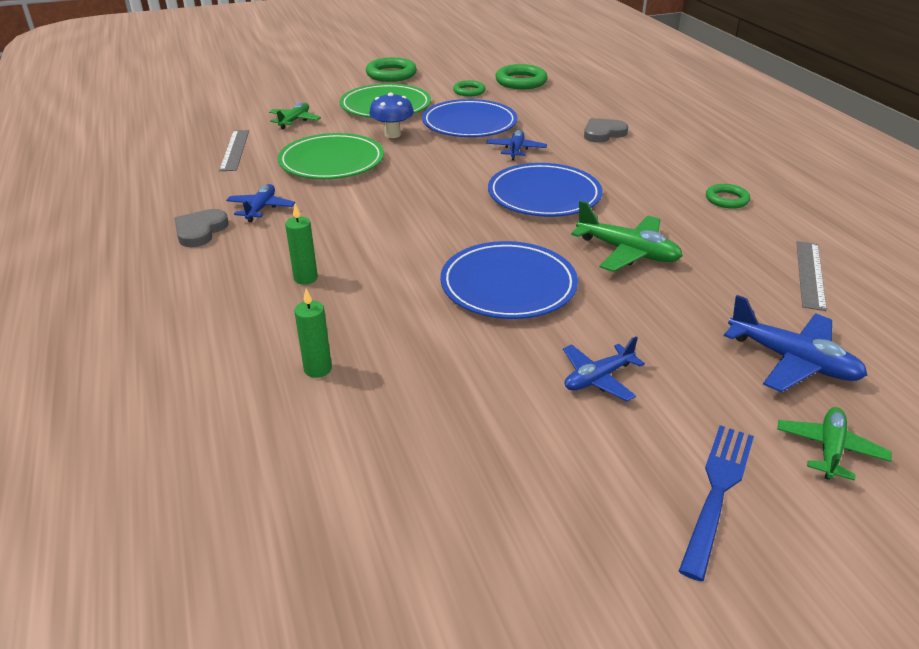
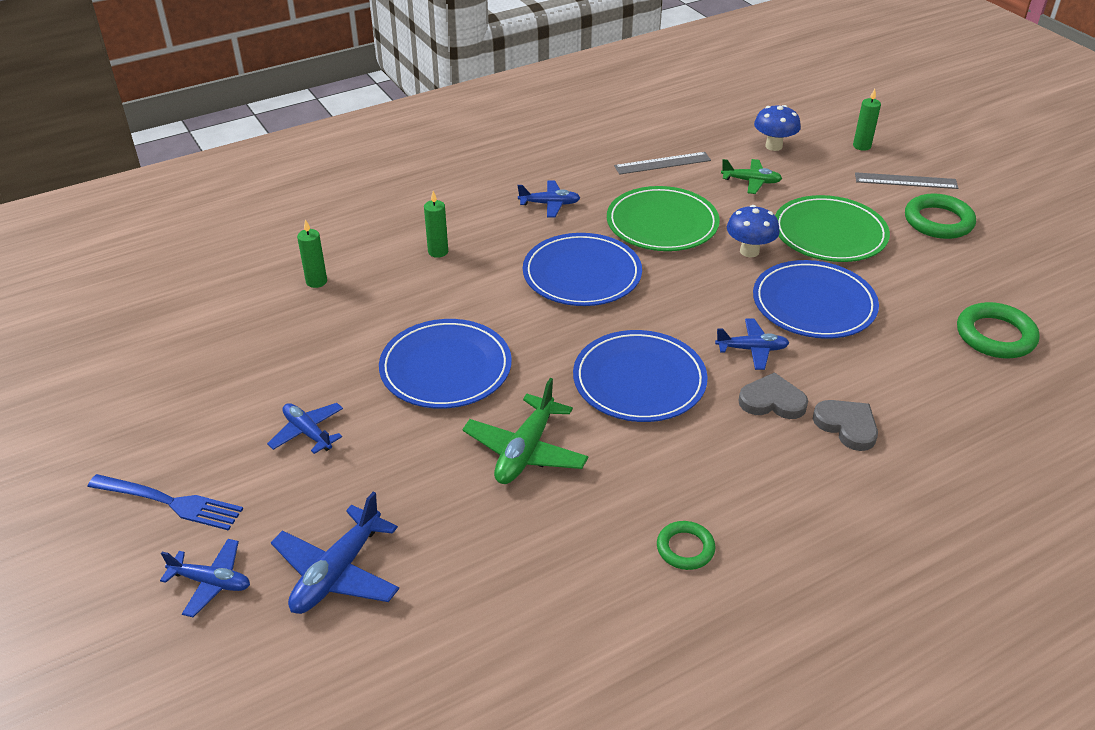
camera: 80 degrees right, 5 degrees up
grey heart [174,209,229,247] -> grey heart moved to [738,372,808,419]
green ring [453,80,486,96] -> none
green plane [777,407,892,481] -> blue plane [160,539,250,617]
grey ruler [796,241,827,311] -> grey ruler moved to [855,172,958,189]
none -> blue plate [523,233,642,306]
none -> blue mushroom [754,105,801,151]
none -> green candle [853,89,881,151]

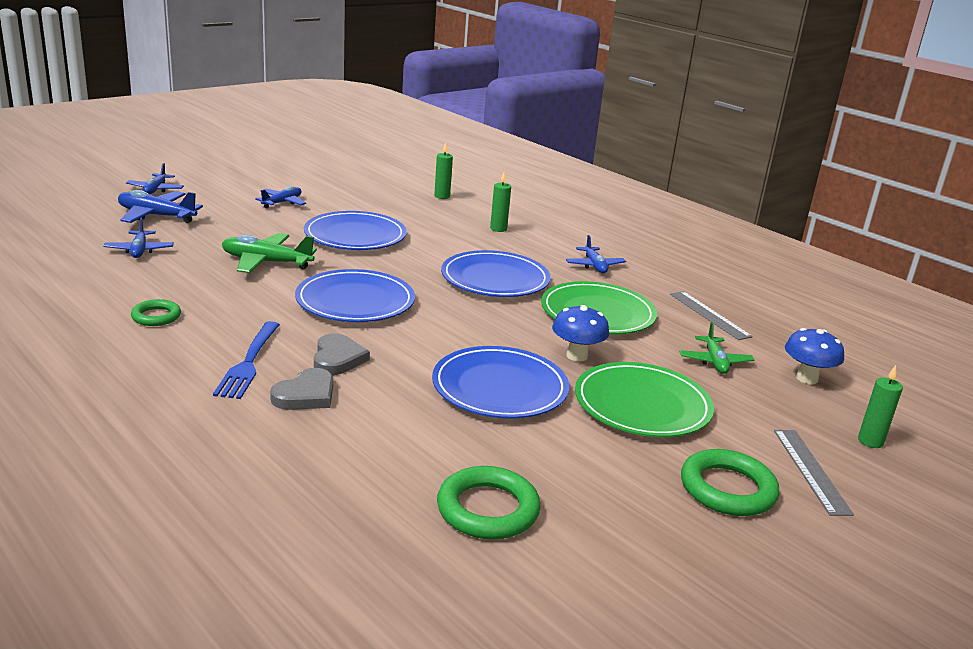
camera: 75 degrees right, 15 degrees down
blue fork [88,474,243,531] -> blue fork moved to [213,321,280,399]
blue plane [715,319,789,370] -> blue plane moved to [104,218,174,258]

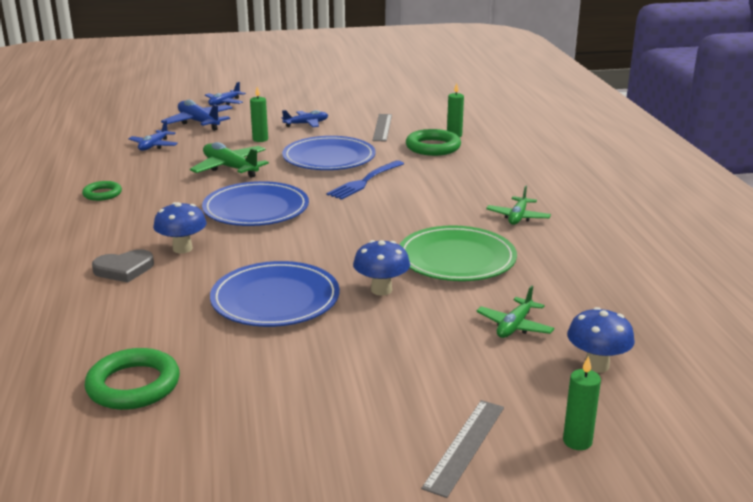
camera: 35 degrees right, 0 degrees up
blue fork [213,321,280,399] -> blue fork moved to [327,160,404,200]
grey heart [314,333,370,375] -> blue mushroom [153,202,207,253]
blue plate [441,250,551,297] -> none
green candle [490,173,511,232] -> green candle moved to [250,87,268,142]
blue plane [566,235,626,273] -> green plane [486,185,551,225]
green plate [575,362,714,437] -> none
grey ruler [670,291,753,340] -> grey ruler moved to [372,114,392,141]
green ring [681,449,780,516] -> green ring moved to [406,129,461,156]

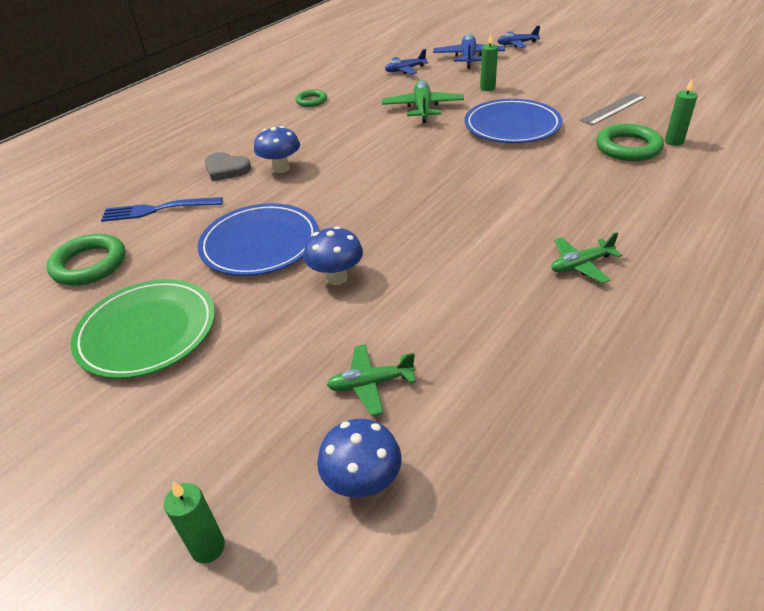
camera: 50 degrees right, 15 degrees up
blue plate [202,181,309,226] -> none
blue plane [282,110,328,127] -> none
blue fork [327,160,404,200] -> blue fork moved to [101,197,223,222]
green plate [399,225,517,281] -> green plate moved to [71,279,215,379]
grey ruler [421,400,504,498] -> none

